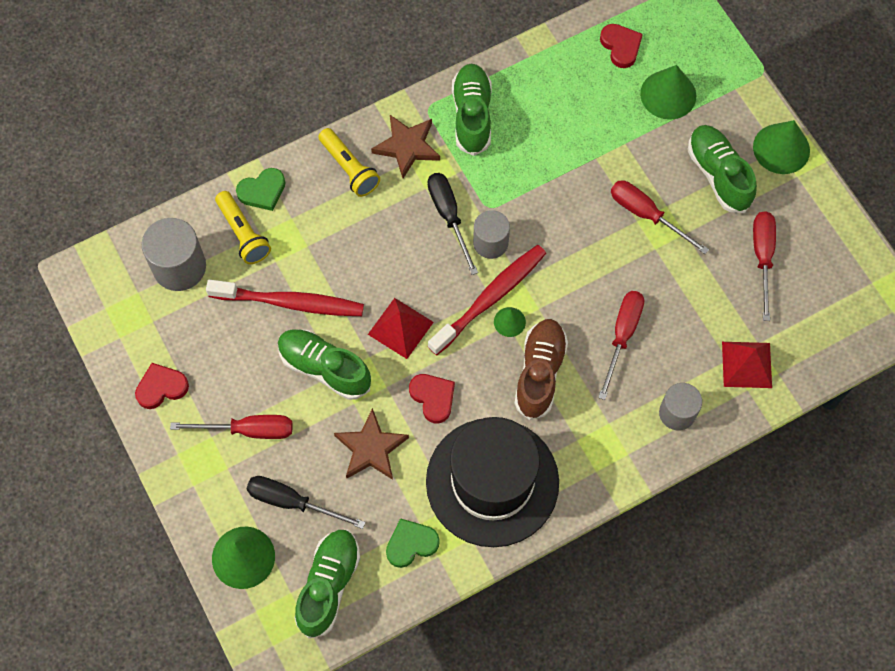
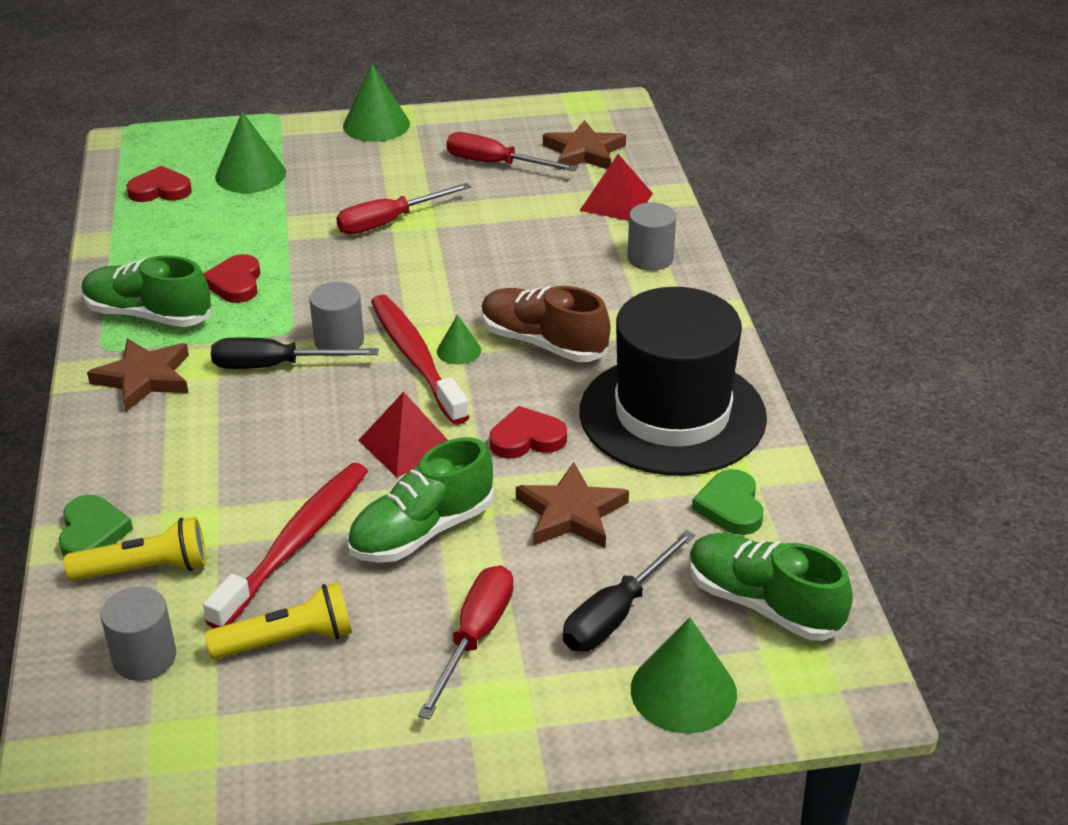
camera: 70 degrees left, 30 degrees down
red heart [135,363,189,409] -> red heart moved to [203,254,260,303]
grey cylinder [142,218,206,291] -> grey cylinder [101,587,176,681], size x0.66
yellow flashlight [318,128,380,197] -> yellow flashlight moved to [205,582,352,659]
red screwdriver [598,291,644,400] -> none
green shoe [688,125,757,213] -> none
none -> brown star [543,120,626,170]

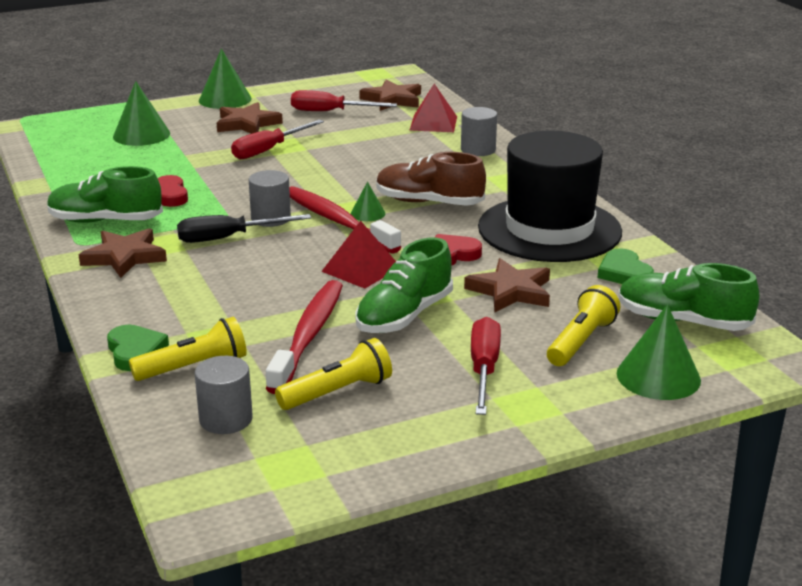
camera: 15 degrees left, 10 degrees down
red heart [126,166,192,202] -> none
black screwdriver [563,530,695,651] -> yellow flashlight [547,285,620,366]
none -> brown star [217,102,283,134]

